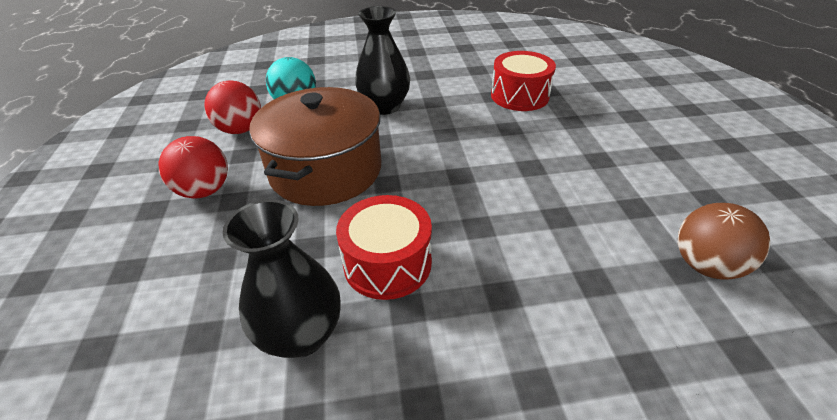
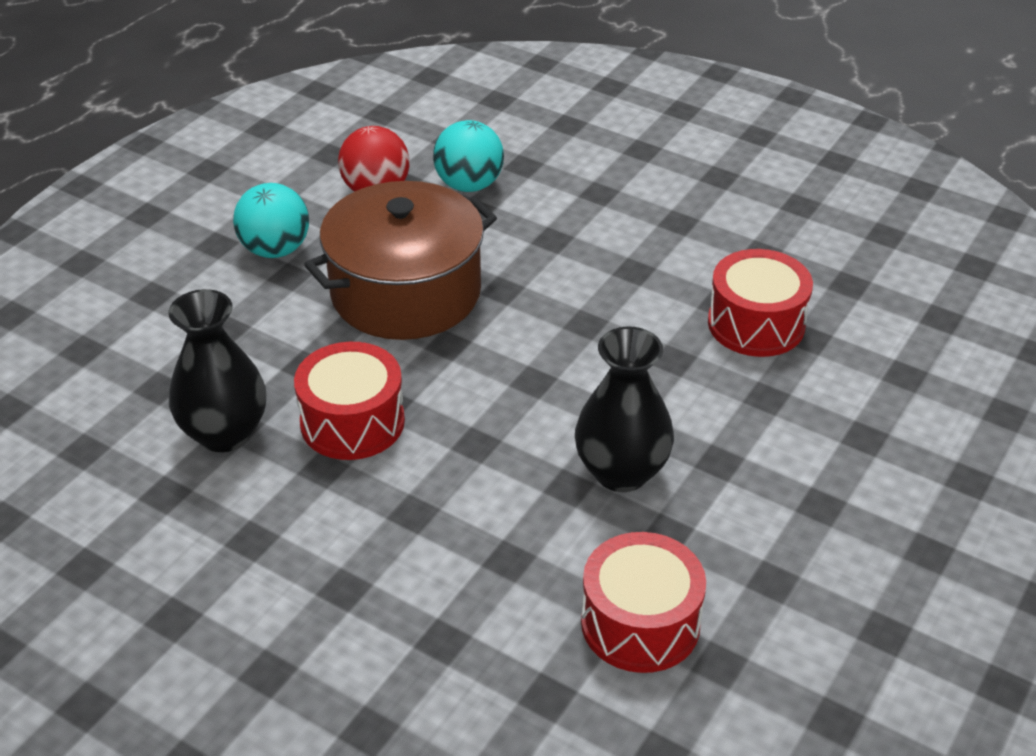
camera: 40 degrees right, 0 degrees up
red ball [159,136,228,199] -> turquoise ball [233,183,309,258]
black vase [355,6,410,115] -> black vase moved to [575,327,674,492]
brown ball [678,203,771,279] -> red drum [581,532,706,673]

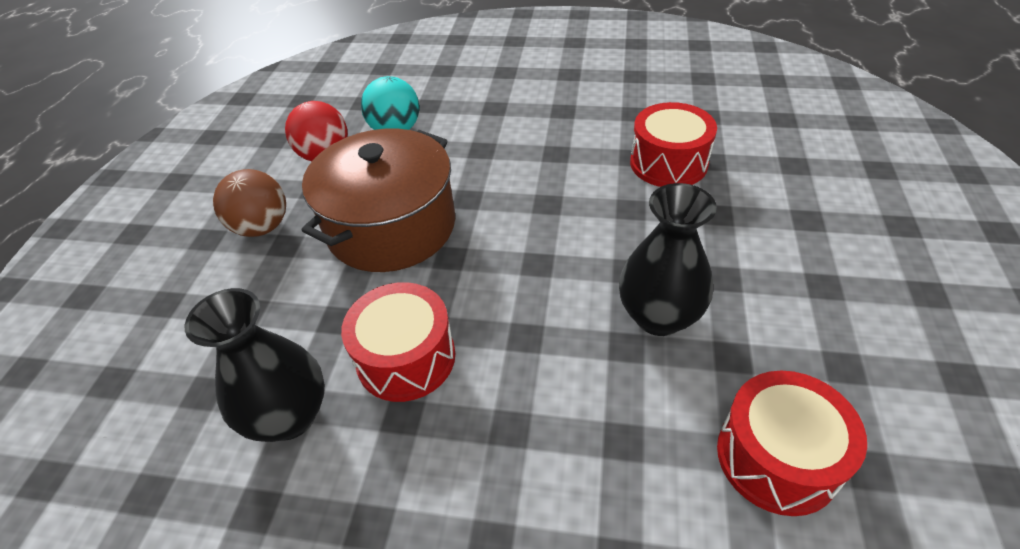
camera: 20 degrees left, 5 degrees up
turquoise ball [233,183,309,258] -> brown ball [213,169,286,237]

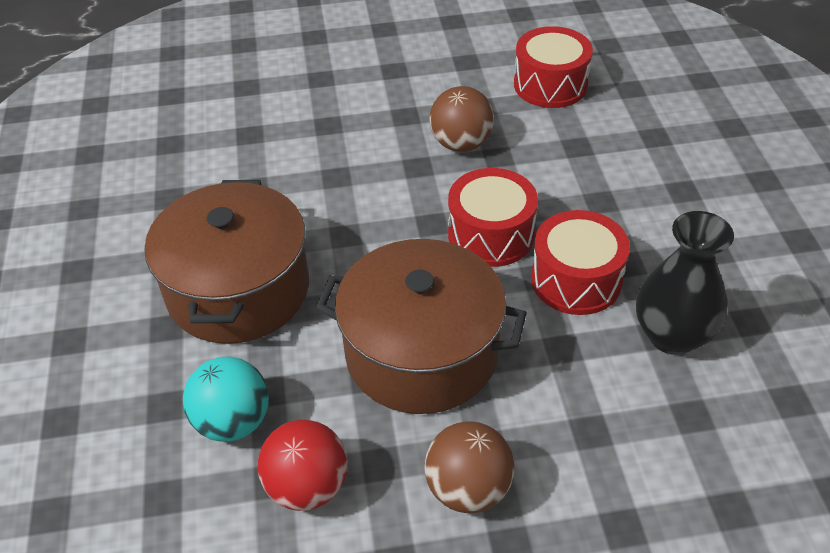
camera: 110 degrees left, 0 degrees up
black vase [619,183,717,336] -> brown ball [429,86,494,152]
red drum [630,102,717,187] -> red drum moved to [448,168,538,267]
none -> brown pot [145,180,309,344]

